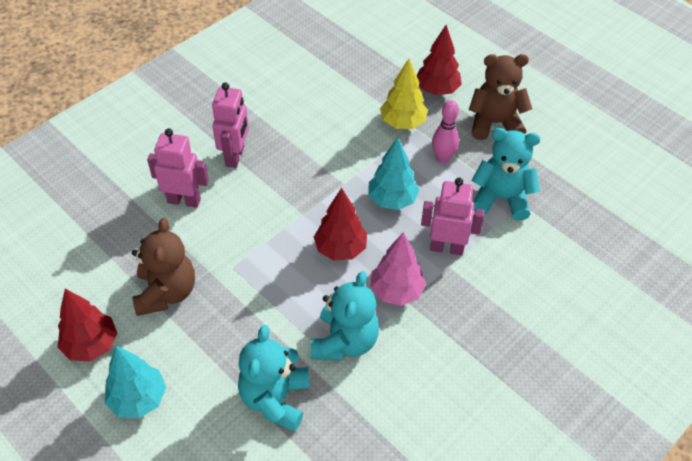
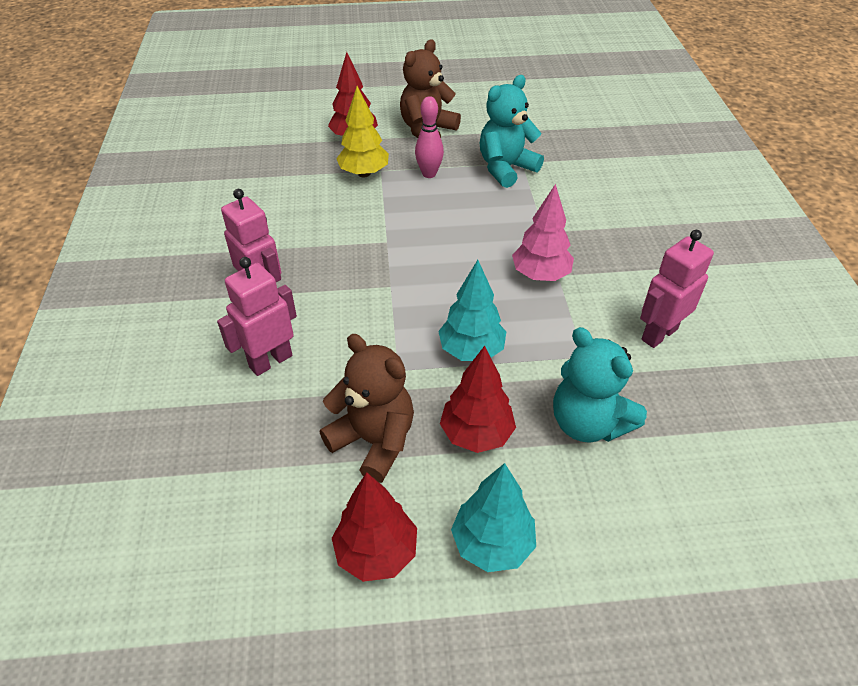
camera: 50 degrees left, 5 degrees down
turquoise teddy bear [311,271,379,360] -> none
red tree [314,188,367,261] -> red tree moved to [440,346,516,453]
turquoise tree [369,137,419,210] -> turquoise tree moved to [438,260,506,361]
pink robot [421,178,485,255] -> pink robot moved to [640,230,714,348]

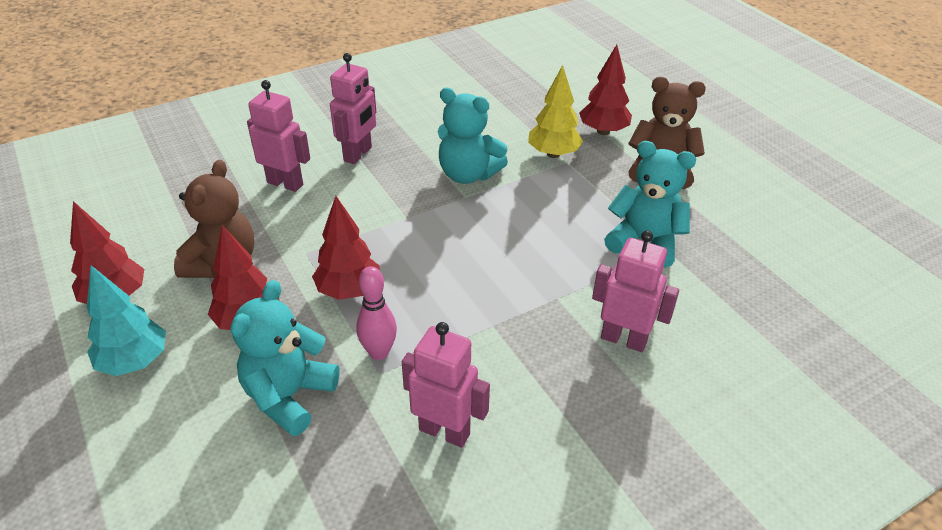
camera: 65 degrees right, 5 degrees down
pink bowling pin [415,96,444,178] -> pink bowling pin moved to [356,266,397,360]
turquoise tree [438,260,506,361] -> red tree [312,196,380,300]
pink tree [512,184,574,281] -> none
none -> turquoise teddy bear [438,87,508,184]
none -> pink robot [592,230,679,352]

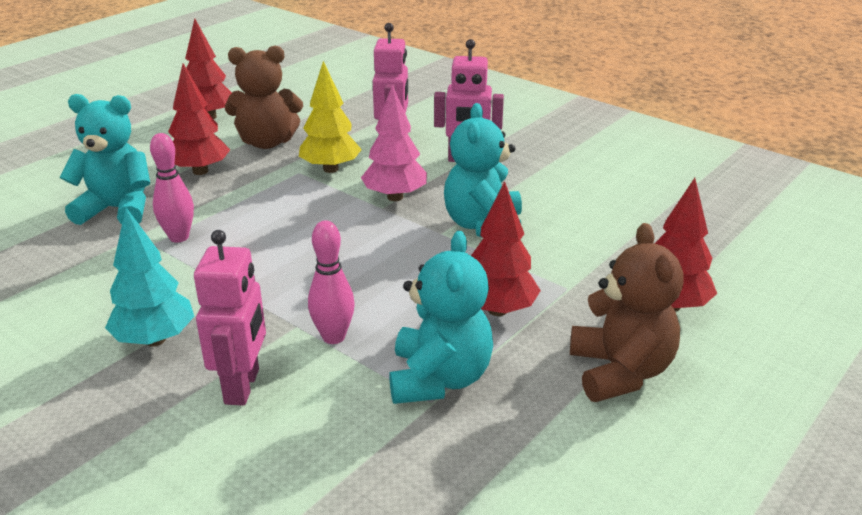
camera: 70 degrees right, 10 degrees down
turquoise tree [87,265,166,376] -> turquoise tree moved to [105,208,194,347]
red tree [312,196,380,300] -> red tree moved to [471,181,541,316]
pink robot [402,322,490,448] -> none
yellow tree [528,65,583,158] -> yellow tree moved to [299,61,362,173]
none -> pink bowling pin [308,220,355,344]
none -> pink tree [361,84,427,201]

